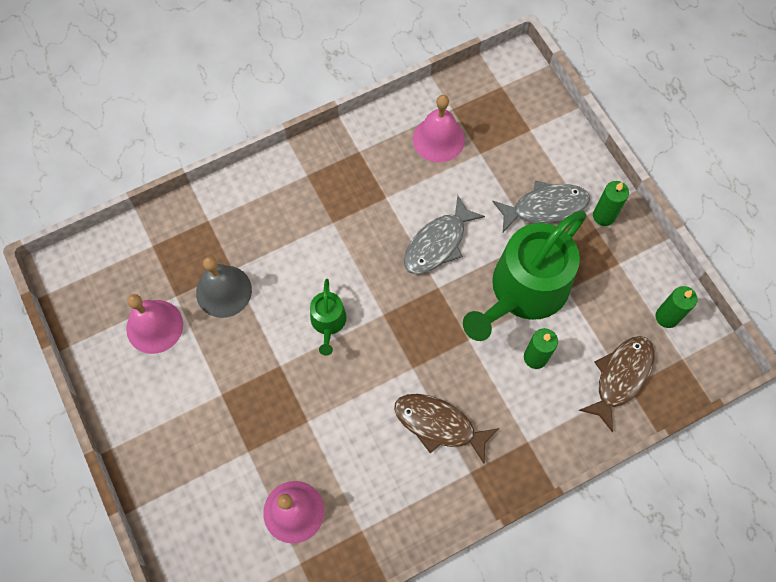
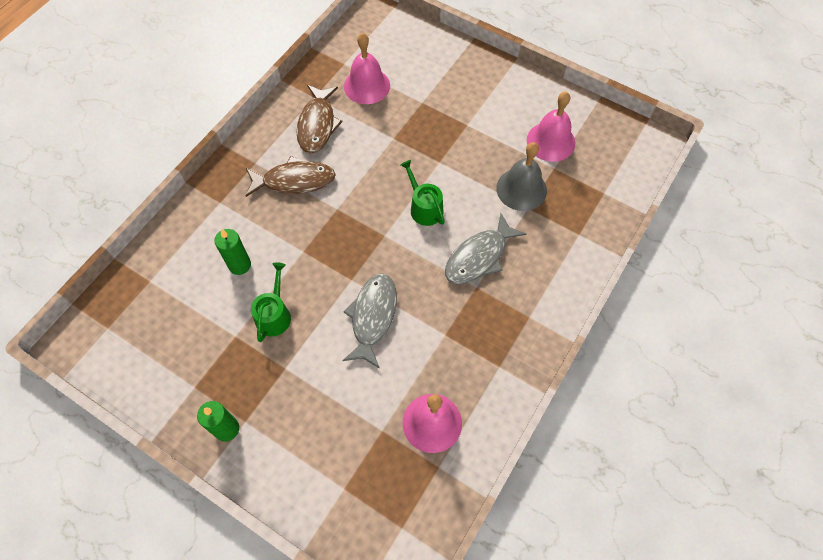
camera: 150 degrees right, 5 degrees down
green watering can [463,210,586,341] -> green watering can [251,262,291,342], size x0.46
grey fish [492,181,590,232] -> grey fish moved to [445,213,526,284]
brown fish [579,336,655,432] -> brown fish moved to [296,85,342,154]
green candle [656,286,698,328] -> none

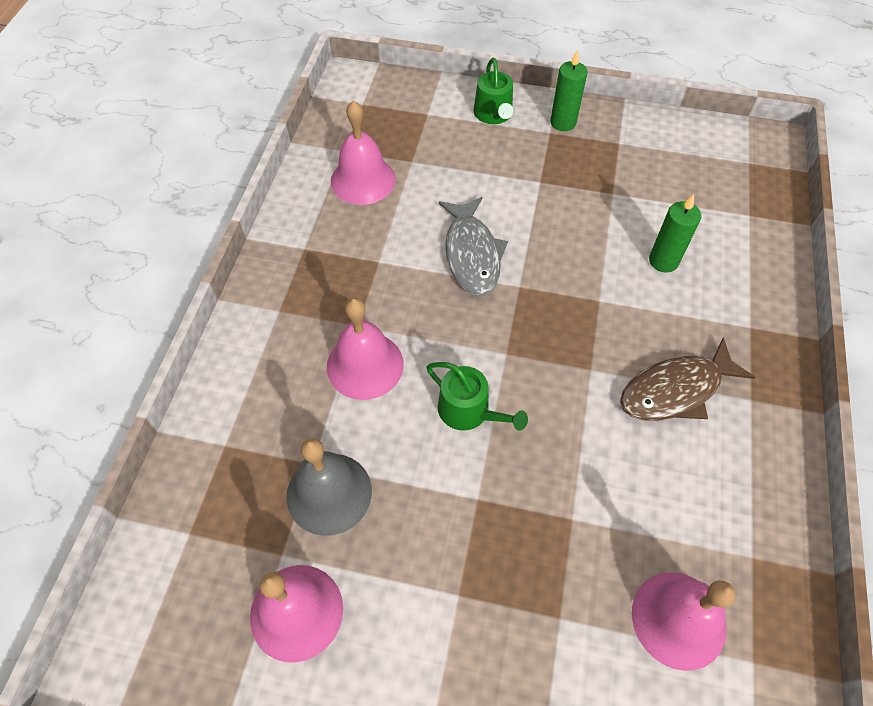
camera: 160 degrees right, 5 degrees down
green watering can [251,262,291,342] -> green watering can moved to [474,58,513,124]
brown fish [296,85,342,154] -> none
grey fish [445,213,526,284] -> pink bell [327,298,404,400]

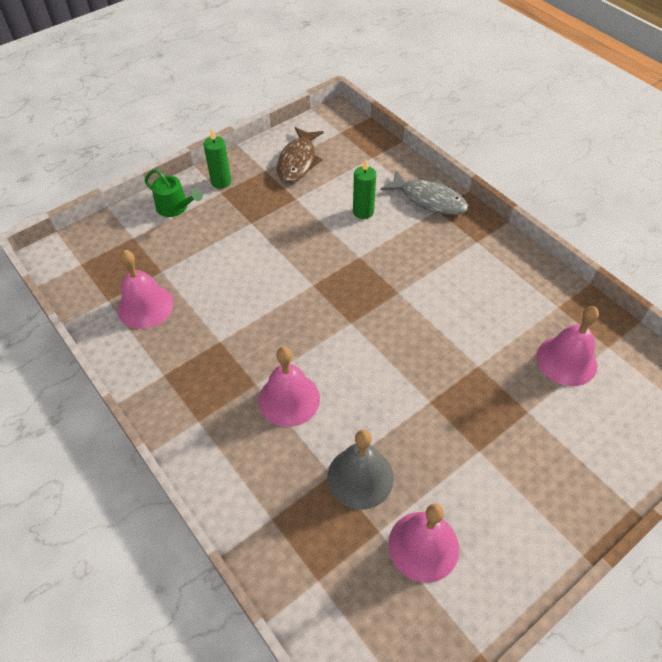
camera: 50 degrees left, 5 degrees down
green watering can [426,362,528,431] -> none
grey fish [439,197,508,296] -> grey fish moved to [381,170,468,215]
brown fish [620,338,755,421] -> brown fish moved to [277,127,324,183]

